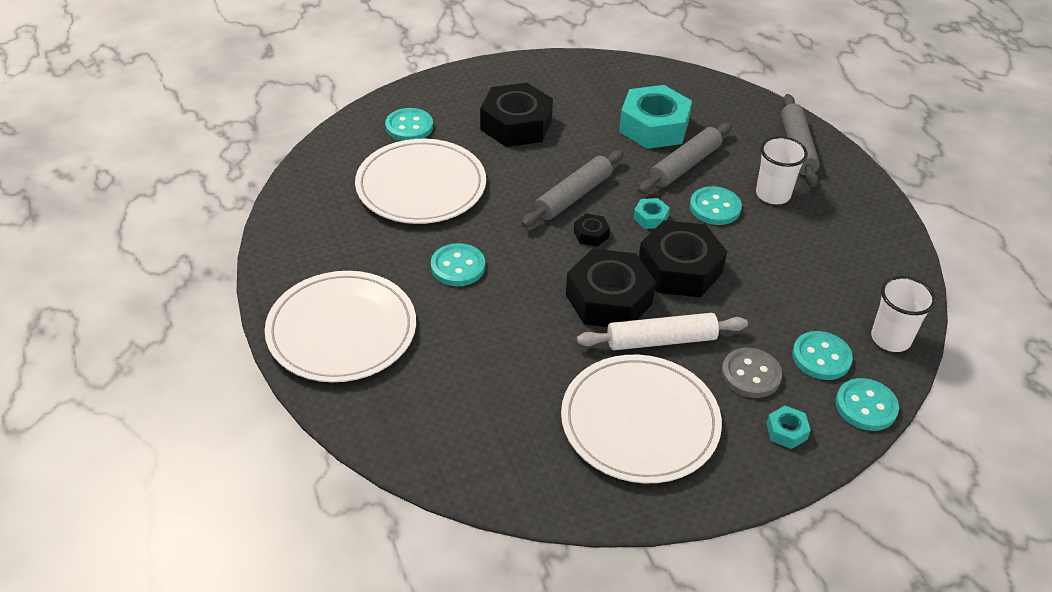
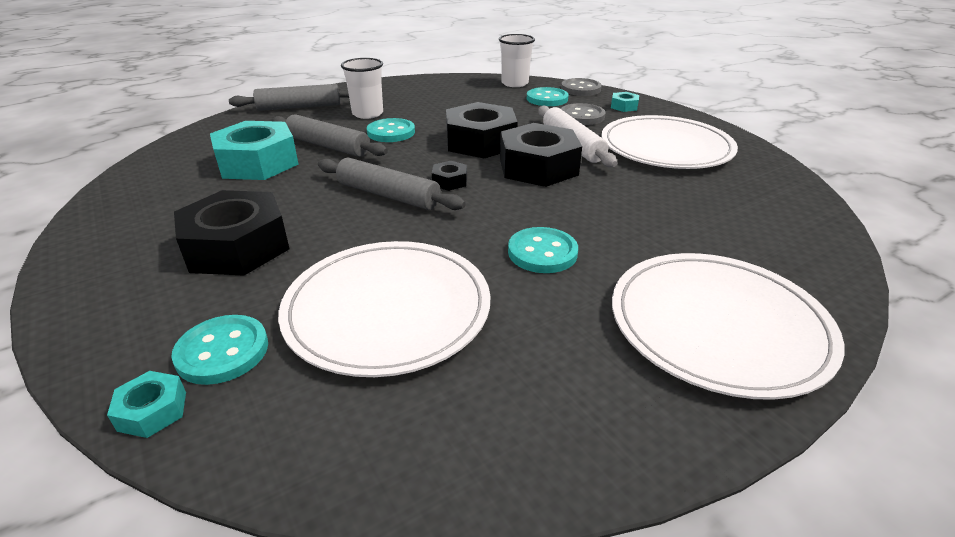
camera: 100 degrees left, 10 degrees down
turquoise nut [633,198,670,229] -> turquoise nut moved to [107,371,186,438]
turquoise button [836,378,899,431] -> grey button [561,78,602,96]

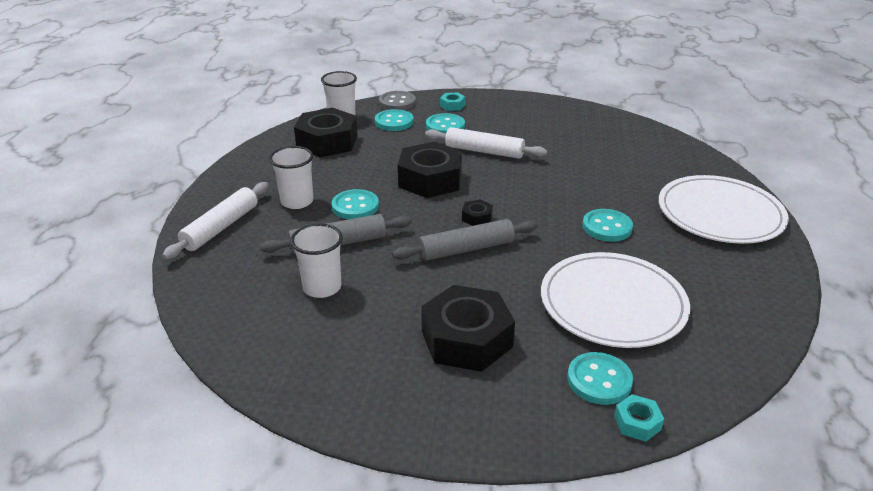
camera: 50 degrees left, 0 degrees up
turquoise nut [210,121,299,180] -> white cup [290,224,343,298]
grey rolling pin [229,84,349,111] -> white rolling pin [162,182,269,260]
black nut [500,123,582,187] -> black nut moved to [294,108,358,157]
grey button [561,103,606,125] -> turquoise button [426,113,465,133]
white plate [601,115,738,169] -> none

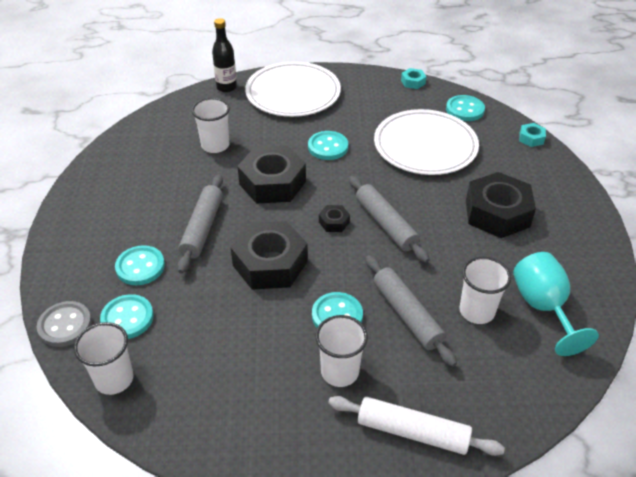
camera: 100 degrees left, 10 degrees up
black nut [294,108,358,157] -> black nut moved to [237,146,306,204]
white rolling pin [425,127,547,159] -> grey rolling pin [177,174,223,274]
turquoise nut [440,93,466,111] -> turquoise nut moved to [401,68,426,89]
turquoise button [567,352,633,405] -> turquoise button moved to [446,95,485,121]
none -> white cup [192,98,230,153]
none -> black bottle [212,18,237,93]
none -> turquoise goblet [513,252,599,356]

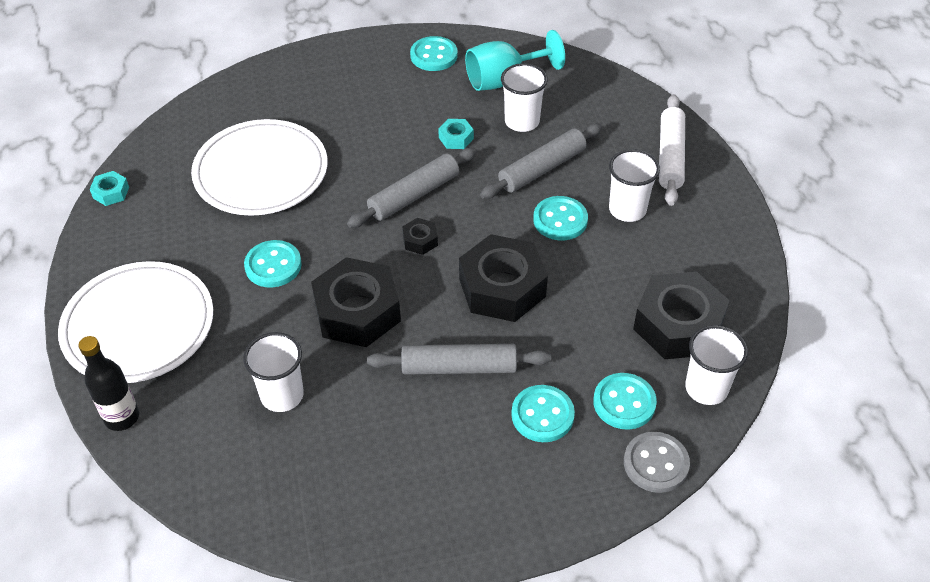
camera: 100 degrees left, 5 degrees up
turquoise button [446,95,485,121] -> turquoise button moved to [410,36,457,71]
black nut [466,172,536,238] -> black nut moved to [633,272,730,359]
turquoise nut [519,123,546,147] -> turquoise nut moved to [438,119,474,149]

